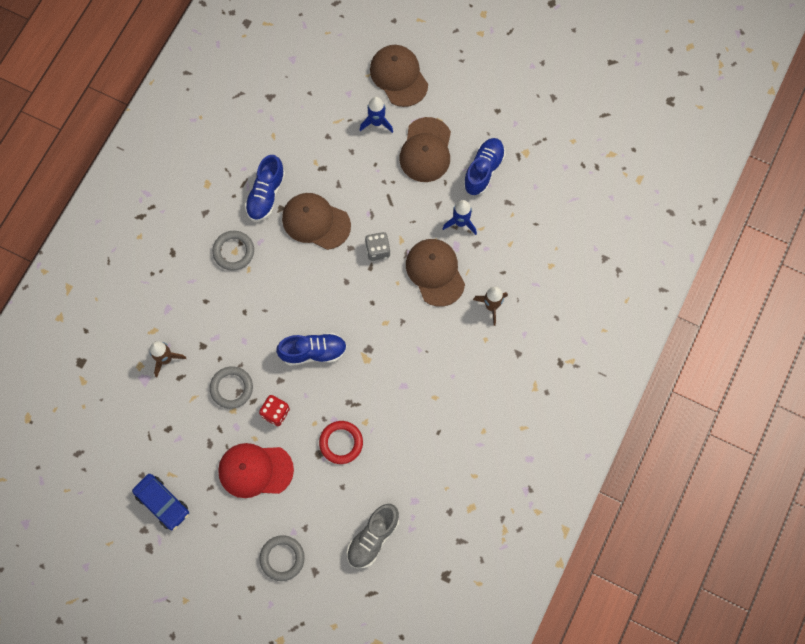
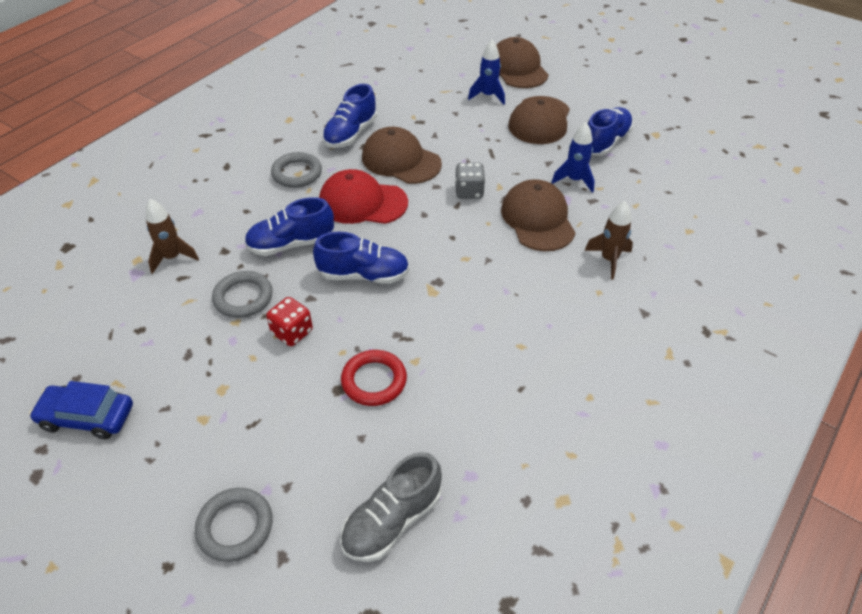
camera: 10 degrees right, 25 degrees down
blue car [132,474,189,530] -> blue car turned 135 degrees clockwise [29,381,133,439]
red cap [218,443,294,498] -> red cap moved to [319,169,408,224]
none -> blue shoe [244,197,334,256]

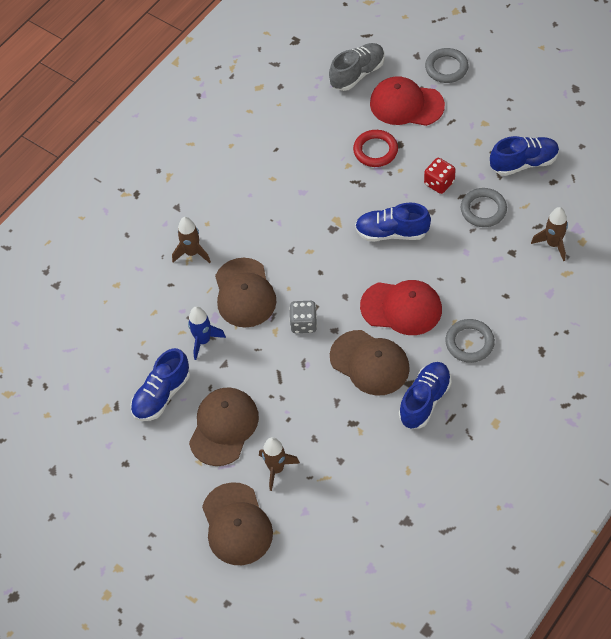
camera: 175 degrees left, 10 degrees up
blue car [29,381,133,439] -> none
blue shoe [244,197,334,256] -> blue shoe moved to [490,136,559,176]
blue rocket [468,40,505,105] -> brown rocket [259,437,300,491]
none -> red cap [370,76,445,126]

